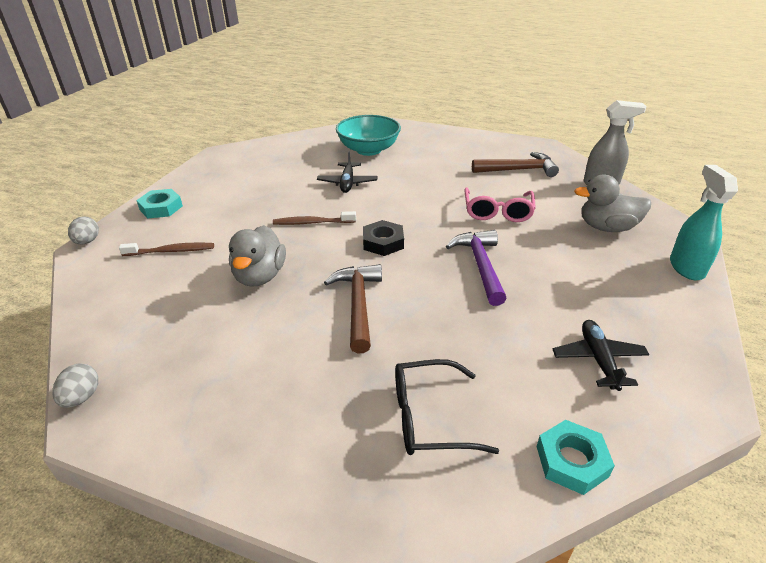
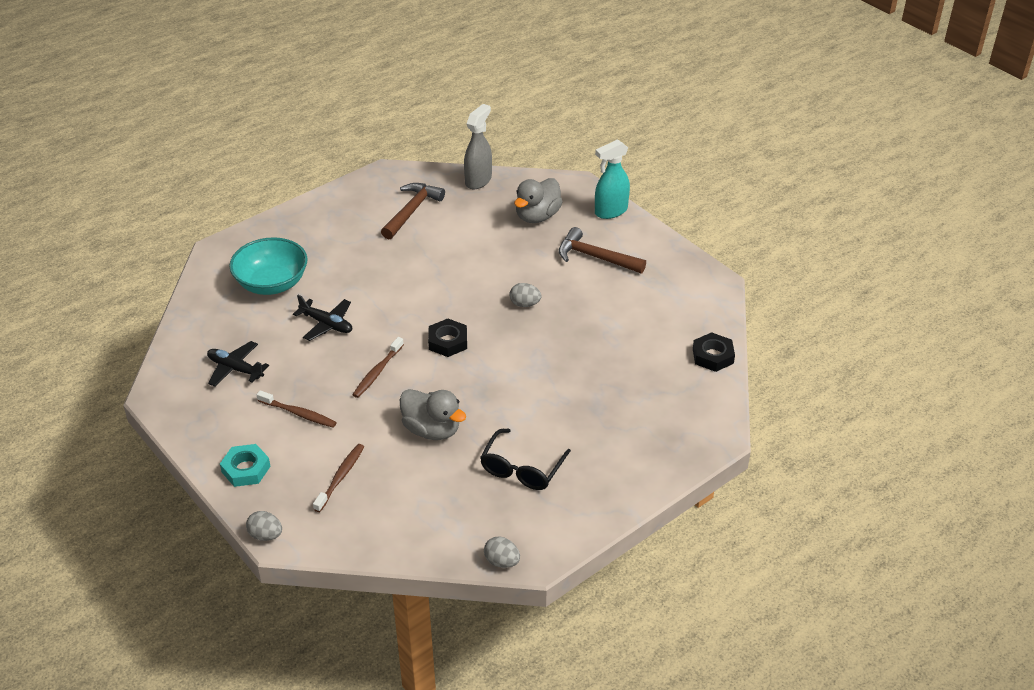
camera: 60 degrees left, 5 degrees up
brown hammer [324,264,382,353] -> brown hammer moved to [559,227,646,273]
black glasses [395,359,499,455] -> black glasses moved to [480,428,571,490]
purple hammer [446,230,507,306] -> grey egg [509,283,541,307]
pink glasses [464,187,536,222] -> none
turquoise nut [537,420,615,495] -> black nut [693,332,735,372]
black plane [553,320,649,391] -> black plane moved to [207,341,269,387]
turquoise spray bottle [670,165,738,281] -> turquoise spray bottle turned 60 degrees counterclockwise [595,139,630,219]
none -> brown toothbrush [257,390,337,427]

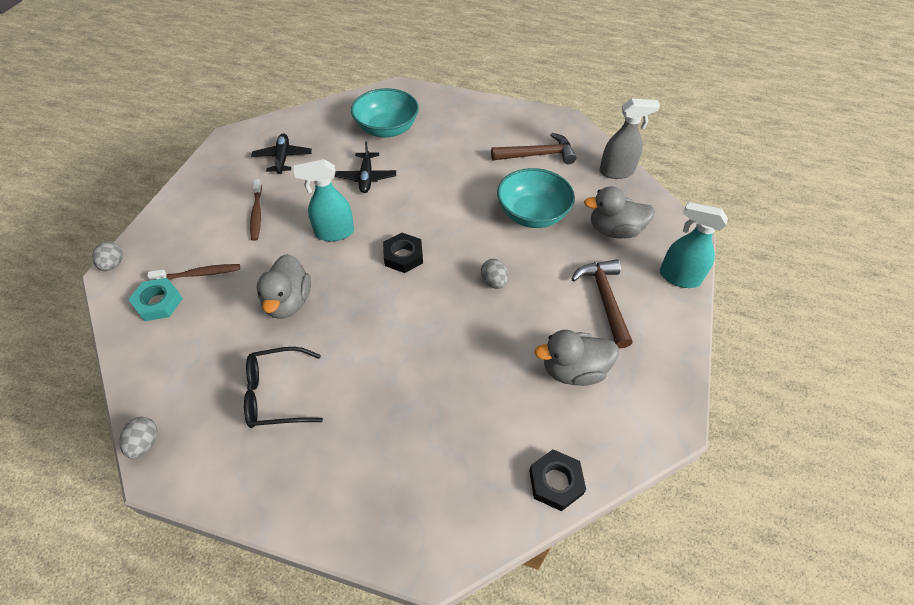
camera: 55 degrees right, 10 degrees up
turquoise nut [220,444,270,487] -> turquoise nut moved to [128,278,183,321]
brown toothbrush [352,337,404,398] -> turquoise spray bottle [294,159,354,241]
none -> turquoise bowl [497,168,575,228]
none -> grey duck [534,330,618,386]

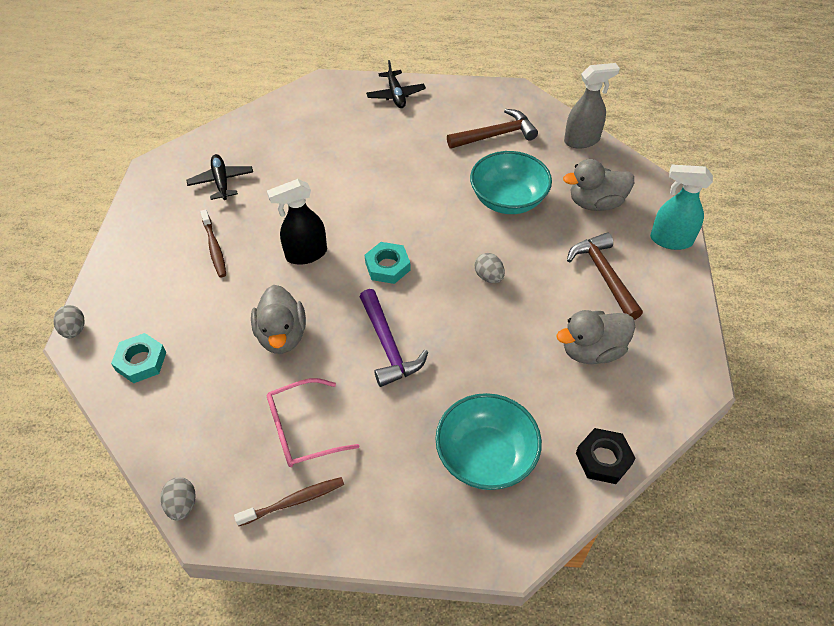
camera: 10 degrees left, 0 degrees up
brown toothbrush [147,264,240,280] -> brown toothbrush moved to [234,477,344,526]
black glasses [244,347,323,428] -> pink glasses [267,378,359,467]
turquoise spray bottle [294,159,354,241] -> black spray bottle [267,179,327,265]
black plane [335,141,396,193] -> black plane moved to [366,60,426,108]
turquoise bowl [351,88,419,138] -> turquoise bowl moved to [435,393,542,490]
black nut [383,233,423,273] -> turquoise nut [365,242,411,284]
none -> purple hammer [360,289,428,387]

